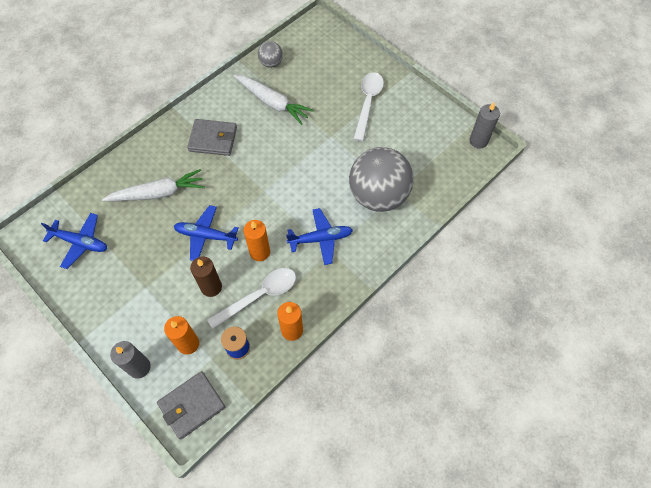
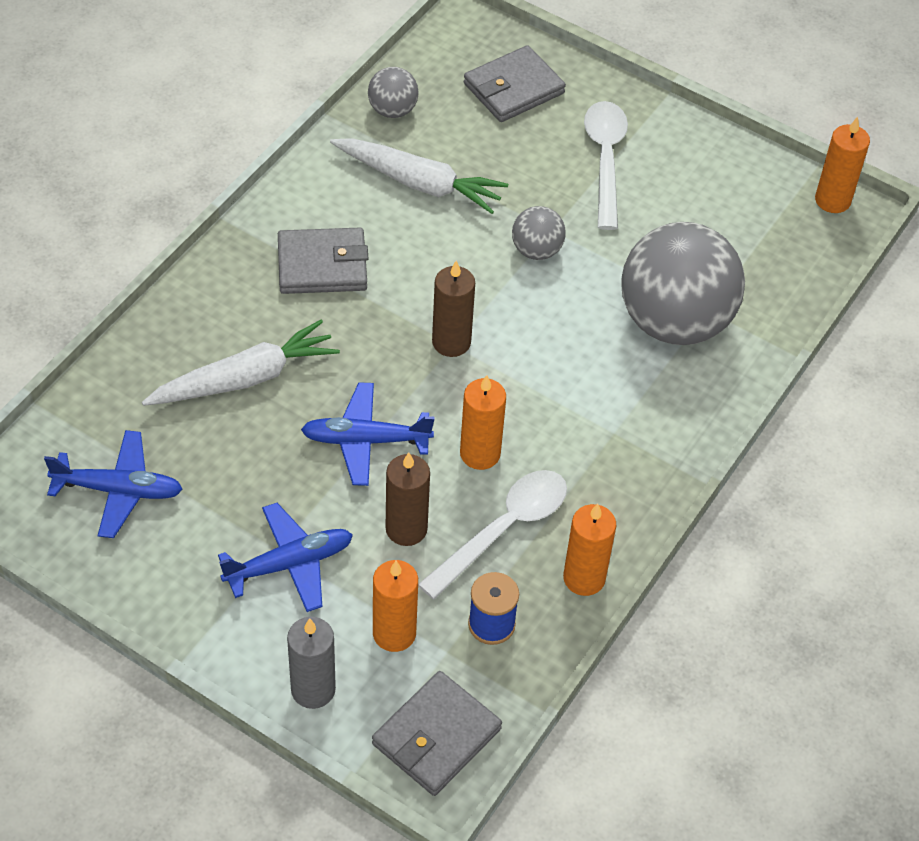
camera: 15 degrees left, 10 degrees down
blue plane [286,208,353,265] -> blue plane moved to [218,503,353,612]
grey candle [469,102,500,149] -> orange candle [815,117,870,213]
none -> brown candle [432,261,475,357]
none -> grey wallet [464,45,566,122]
none -> grey ball [512,206,566,260]

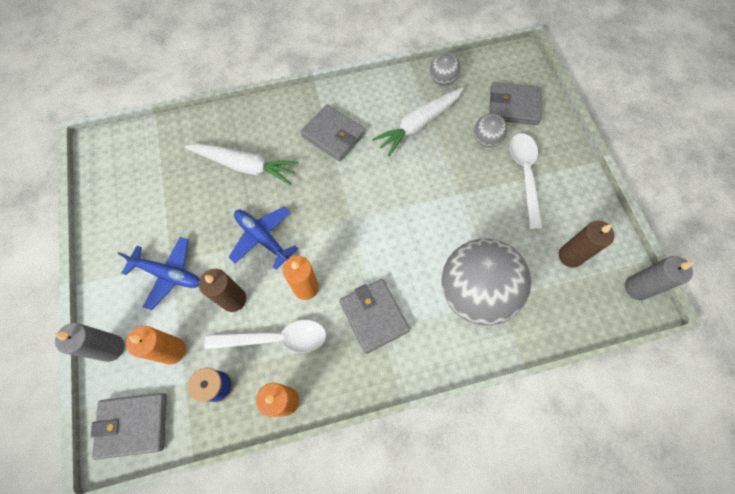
camera: 45 degrees right, 15 degrees up
blue plane [44,430,183,538] -> none
white carrot [330,138,508,214] -> white carrot turned 75 degrees clockwise [372,87,464,157]
brown candle [432,261,475,357] -> brown candle moved to [559,221,615,268]
grey ball [512,206,566,260] -> grey ball moved to [474,114,508,147]
white spoon [584,101,628,230] -> white spoon turned 45 degrees counterclockwise [510,133,543,230]
orange candle [815,117,870,213] -> grey candle [625,256,694,300]
none -> grey wallet [339,279,410,354]

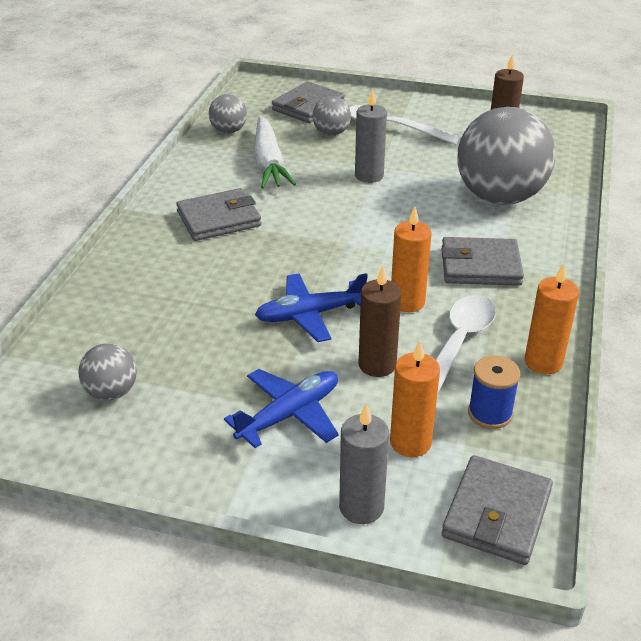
camera: 60 degrees left, 30 degrees down
white carrot [185,143,299,185] -> none
grey candle [625,256,694,300] -> grey candle moved to [355,89,387,183]
none -> grey ball [78,344,137,400]

